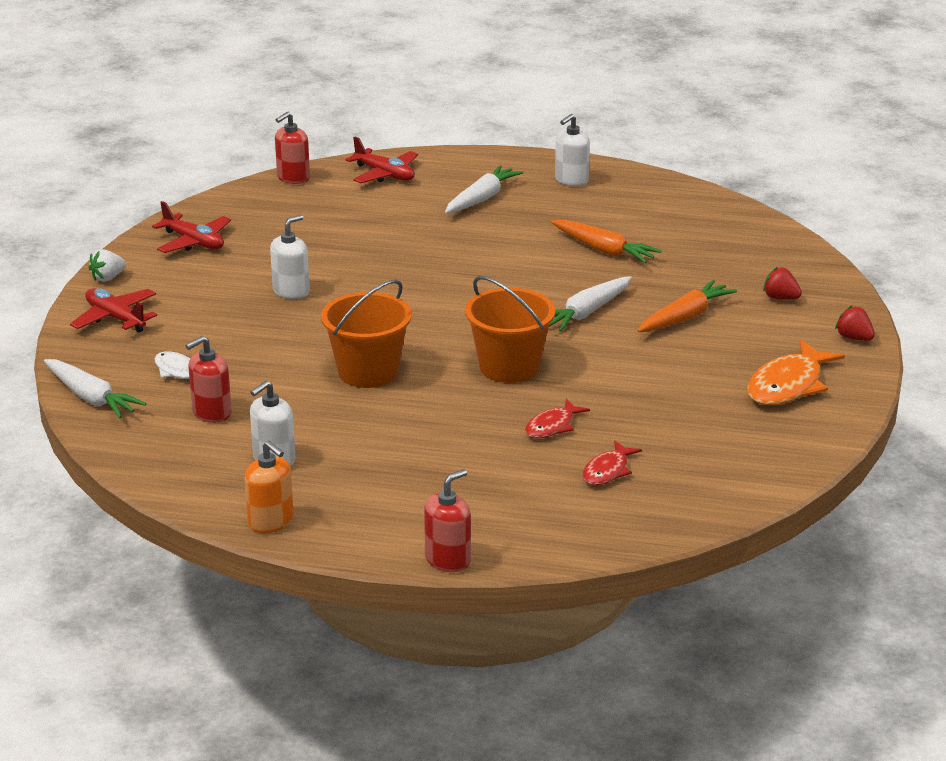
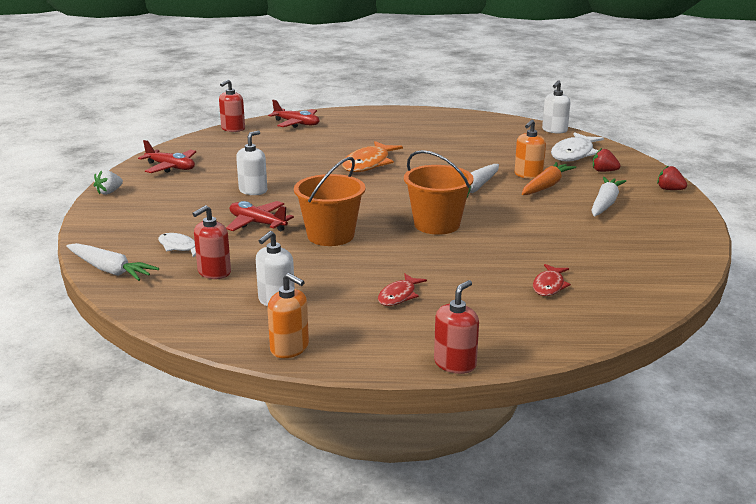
camera: 10 degrees left, 5 degrees down
red plane [70,288,157,333] -> red plane moved to [226,201,294,231]
white carrot [445,165,523,213] -> white carrot moved to [591,177,626,216]
red fish [525,399,590,438] -> red fish moved to [378,274,427,306]
orange carrot [551,220,662,263] -> none
white soap dispenser [555,114,590,186] -> white soap dispenser moved to [542,81,570,134]
orange fish [747,340,845,405] -> orange fish moved to [342,141,403,172]
none -> orange soap dispenser [514,119,546,179]
none -> white fish [551,132,604,162]

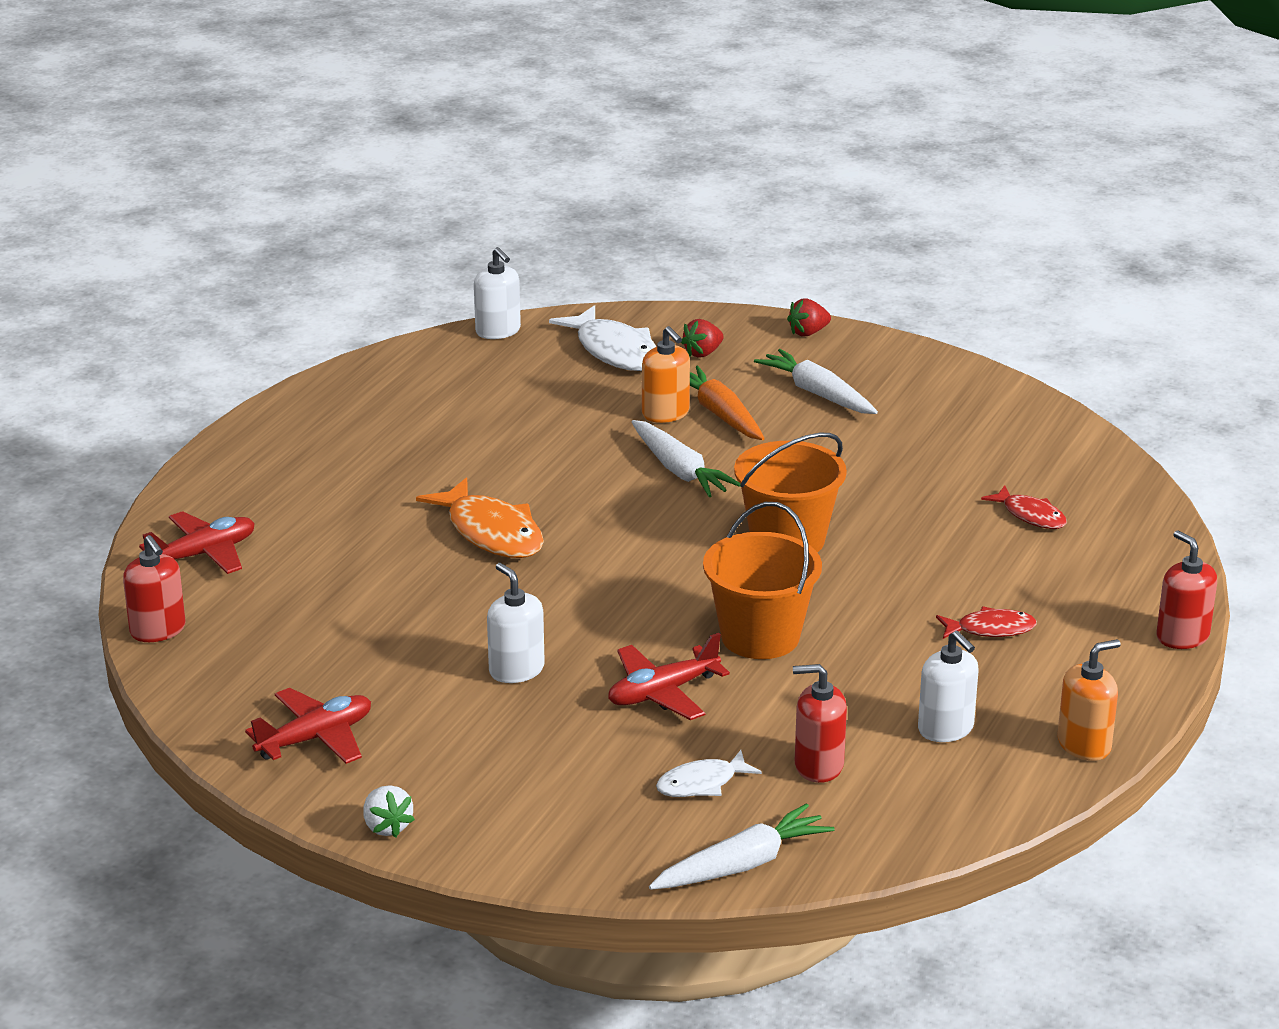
camera: 65 degrees left, 5 degrees up
red soap dispenser [192,205,231,279] -> red soap dispenser turned 120 degrees clockwise [793,664,847,783]
red fish [378,274,427,306] -> red fish turned 60 degrees counterclockwise [936,606,1037,639]

